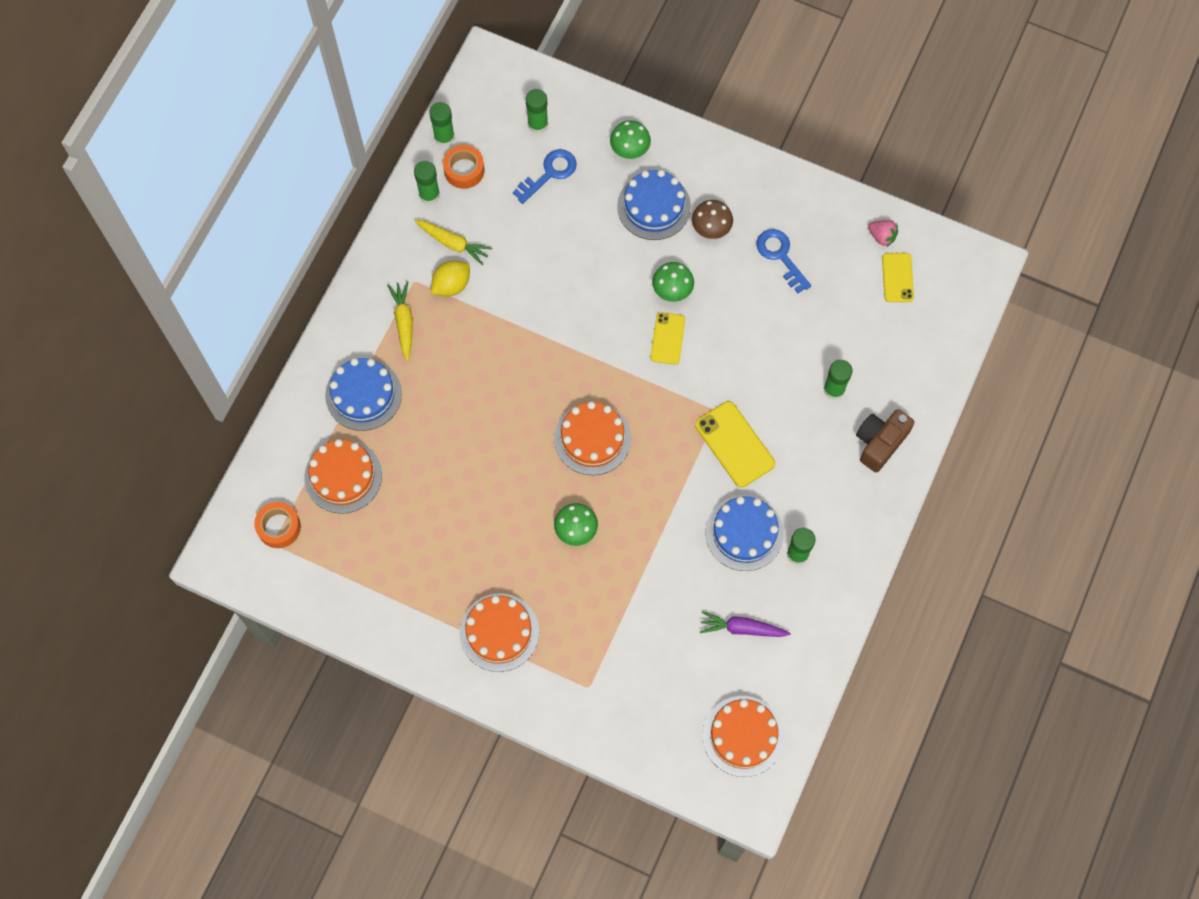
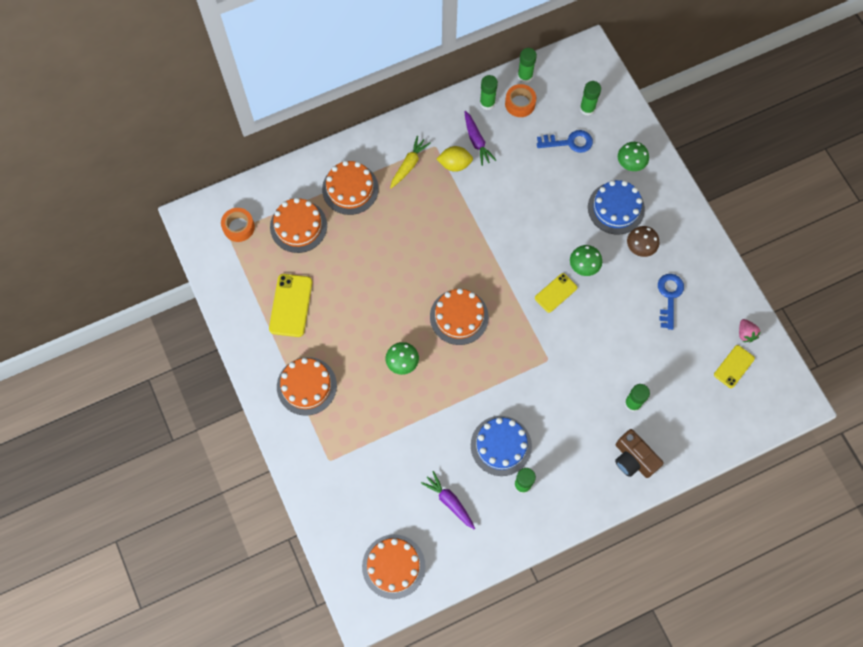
camera: 40 degrees right, 0 degrees up
blue cake [325,358,402,431] -> orange cake [322,161,379,215]
yellow carrot [415,220,492,265] -> purple carrot [465,111,496,166]
yellow phone [695,401,775,487] -> yellow phone moved to [269,274,313,337]
brown camera [856,409,914,473] -> brown camera turned 120 degrees counterclockwise [615,429,663,478]

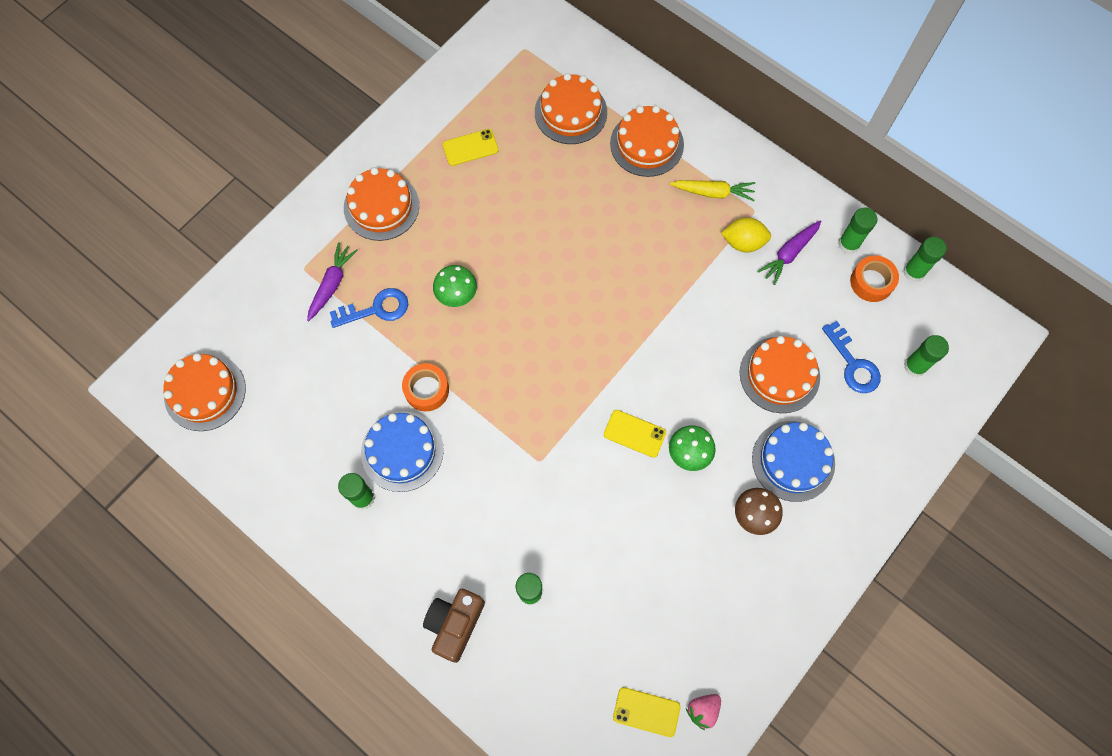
camera: 65 degrees right, 0 degrees up
orange tape [221,208,255,242] -> orange tape moved to [402,363,449,411]
yellow phone [269,274,313,337] -> yellow phone [443,129,499,166], size x0.65
purple carrot [421,471,475,529] -> purple carrot moved to [307,243,358,321]
orange cake [430,288,489,345] -> orange cake moved to [740,336,820,413]
yellow lemon [437,146,473,172] -> yellow lemon turned 60 degrees counterclockwise [721,217,771,252]
green mushroom [618,142,649,171] -> none
blue key [658,274,684,330] -> blue key moved to [330,288,408,328]

